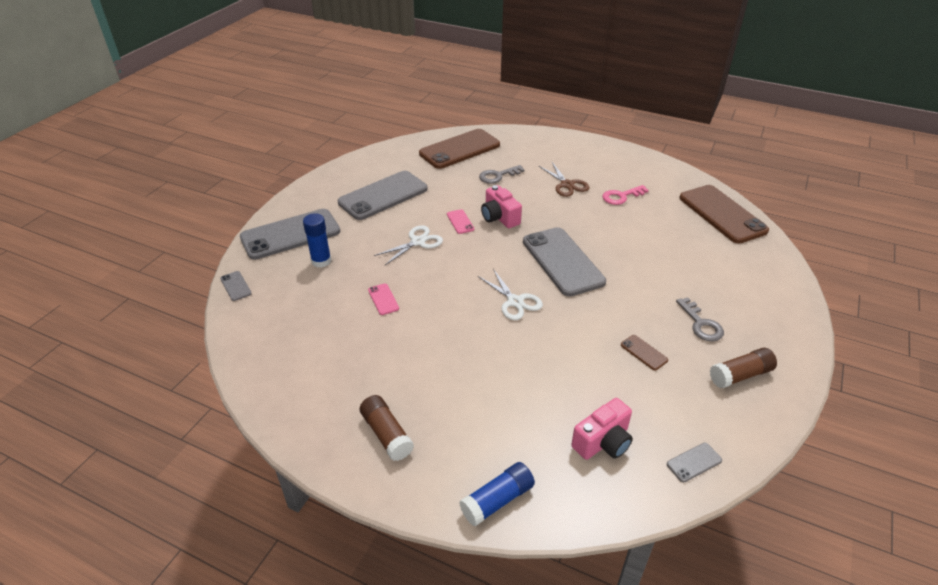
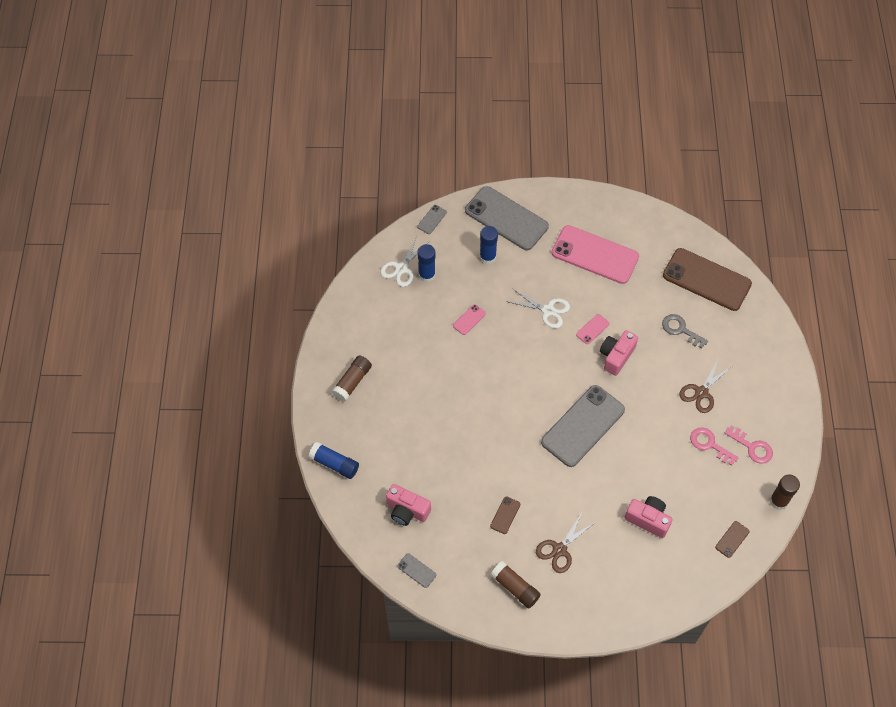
camera: 65 degrees right, 20 degrees up
grey phone [338,171,428,220] -> pink phone [552,225,639,284]
white scissors [478,269,543,320] -> white scissors moved to [380,235,430,287]
grey key [676,297,724,341] -> brown scissors [536,513,596,573]
brown phone [679,185,769,244] -> brown phone [715,521,750,558], size x0.41
none -> blue glue stick [418,244,436,282]
none -> pink camera [625,496,673,538]
none -> pink key [725,425,773,464]
none -> brown glue stick [770,475,800,510]

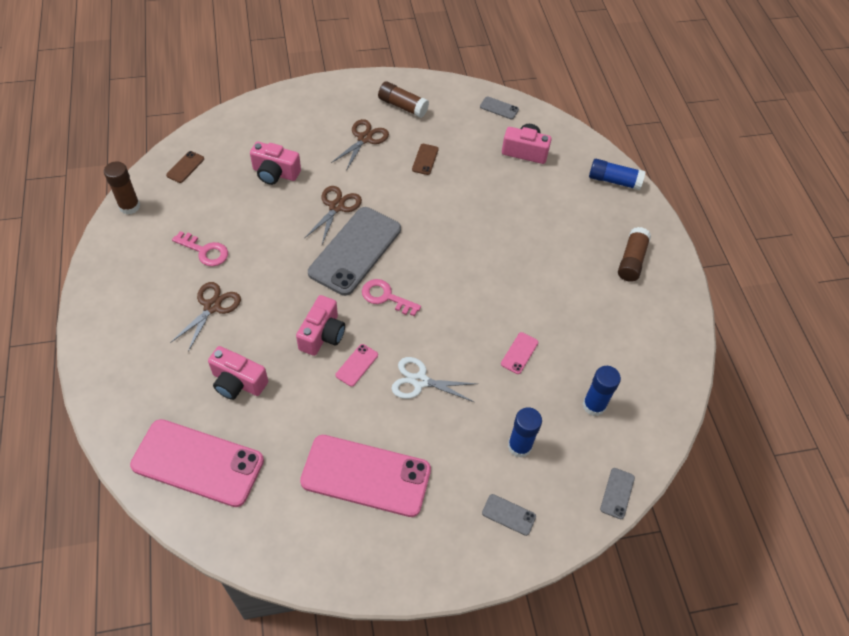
camera: 165 degrees right, 5 degrees down
white scissors [380,235,430,287] -> none
grey phone [465,186,549,250] -> grey phone [482,494,536,536], size x0.41
grey key [662,314,708,349] -> pink camera [208,346,268,400]
brown phone [663,248,752,311] -> pink phone [130,419,264,507]
pink key [725,425,773,464] -> pink key moved to [362,279,421,316]
none -> brown scissors [305,186,362,244]

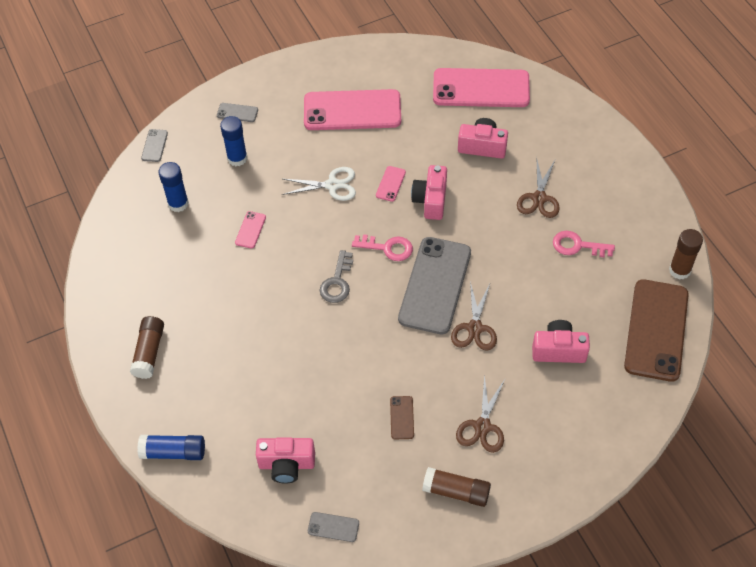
camera: 170 degrees right, 0 degrees up
brown phone [166,151,204,183] -> brown phone [624,279,689,382], size x2.46
none -> grey key [320,250,353,303]

